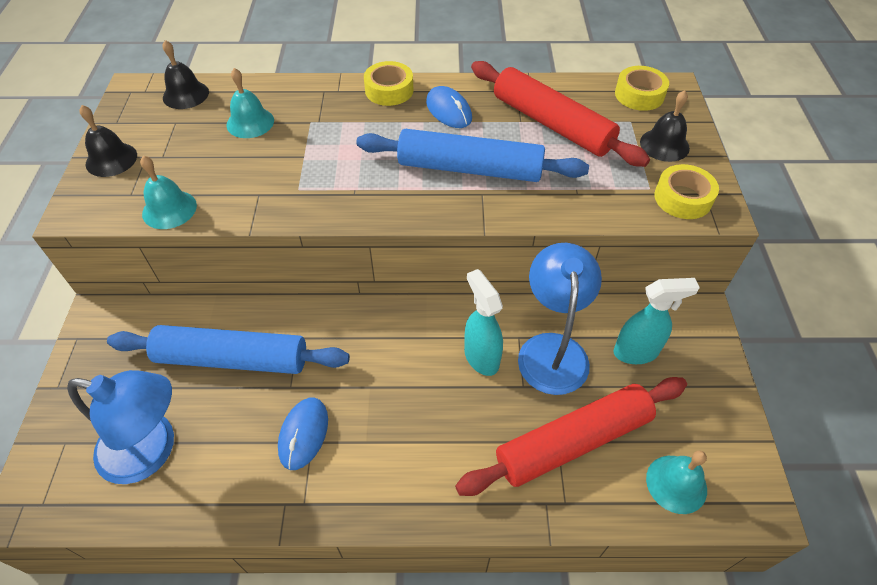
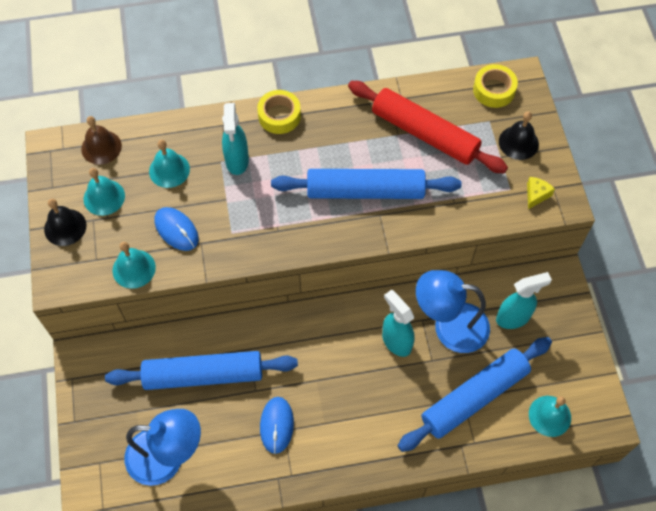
camera: 10 degrees left, 10 degrees up
black bell [163,40,209,109] -> brown bell [81,116,122,165]
blue mouse [426,86,472,128] -> blue mouse moved to [155,207,199,251]
red rolling pin [455,377,687,496] -> blue rolling pin [398,337,552,452]
blue lamp [518,243,602,395] -> blue lamp turned 75 degrees counterclockwise [416,270,490,353]
yellow tape [654,164,719,219] -> yellow cheese [527,177,555,209]
none -> turquoise bell [84,168,125,216]
none -> turquoise spray bottle [222,103,249,175]

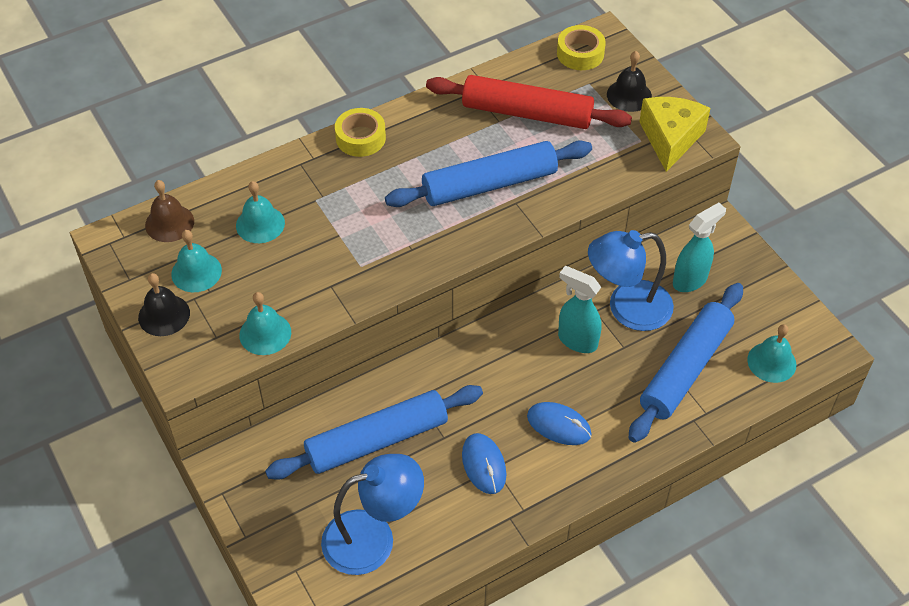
camera: 20 degrees left, 10 degrees down
blue mouse [155,207,199,251] -> blue mouse moved to [527,402,591,445]
turquoise spray bottle [222,103,249,175] -> none
yellow cheese [527,177,555,209] -> yellow cheese [639,97,711,172], size x2.14

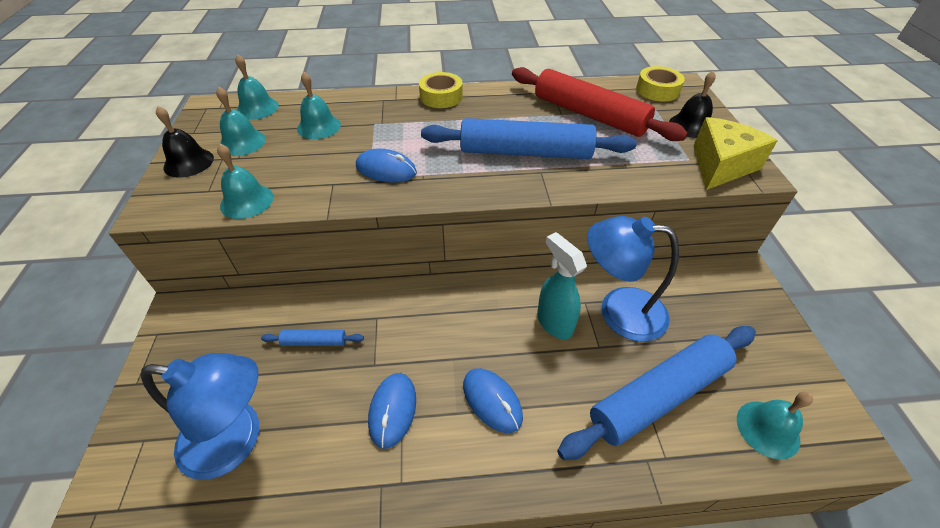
camera: 25 degrees right, 5 degrees down
brown bell [145,180,194,242] -> turquoise bell [235,54,279,120]
blue rolling pin [265,385,483,480] -> blue rolling pin [261,330,364,346], size x0.43
turquoise spray bottle [673,203,726,292] -> none
none -> blue mouse [356,149,417,183]

